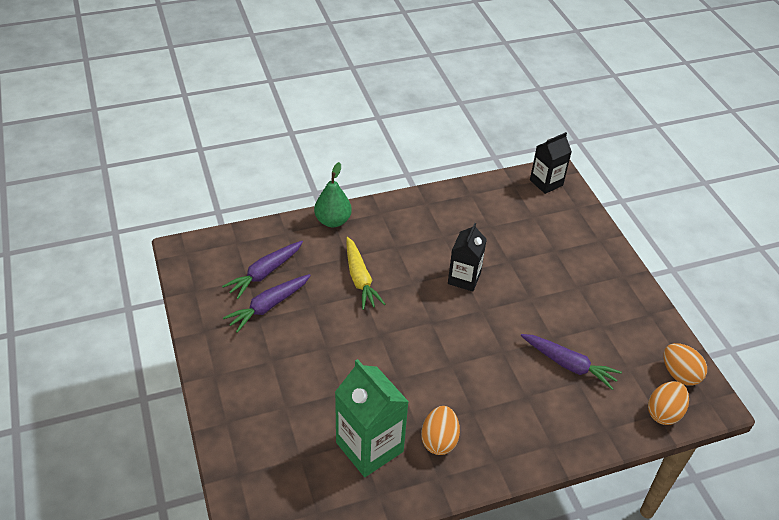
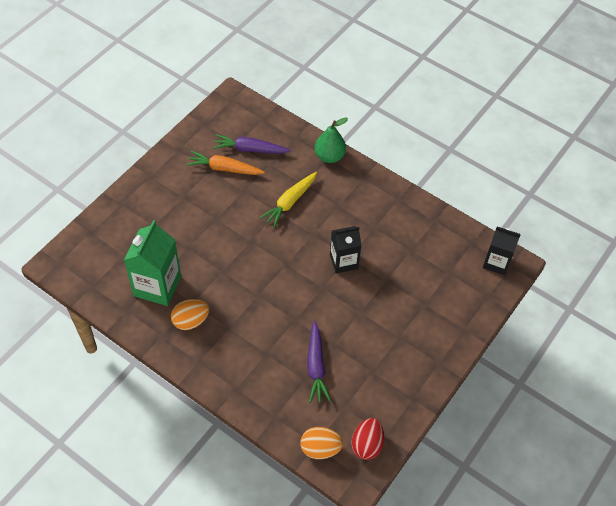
camera: 55 degrees right, 10 degrees up
purple carrot [223,274,311,333] -> orange carrot [186,151,265,175]
orange egg [663,343,707,386] -> red egg [351,418,384,460]

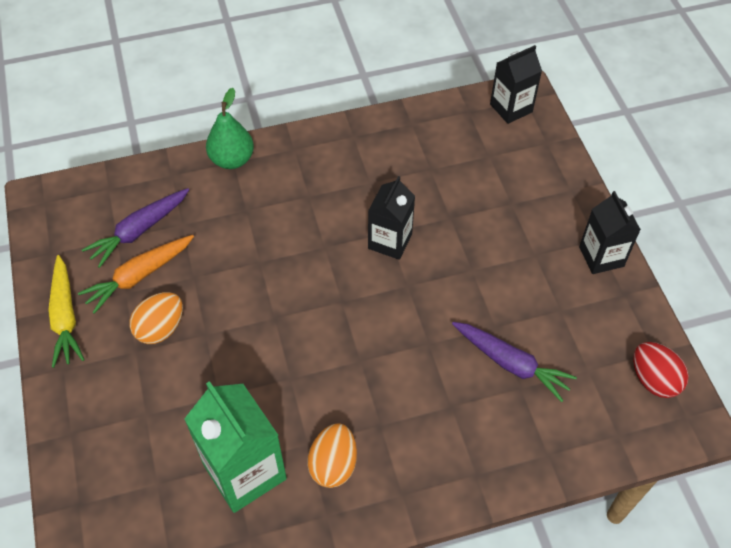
camera: 50 degrees left, 0 degrees up
yellow carrot [259,172,317,228] -> yellow carrot moved to [48,255,85,368]
orange egg [300,427,343,459] -> orange egg moved to [130,292,183,344]
none -> black carton [579,191,641,274]

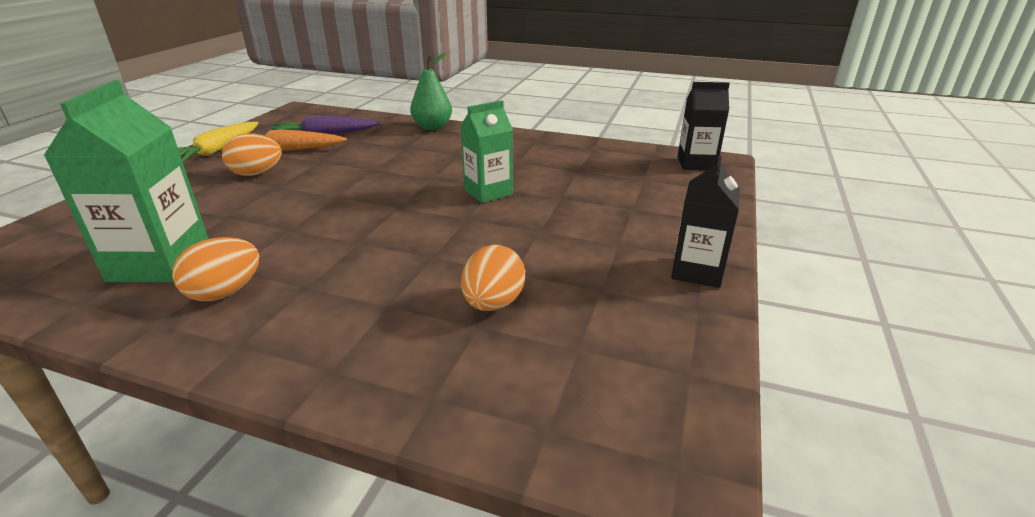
camera: 35 degrees right, 25 degrees down
black carton [368,176,415,260] -> green carton [460,100,513,203]
purple carrot [452,322,577,402] -> orange egg [461,245,525,311]
red egg [633,342,689,398] -> none

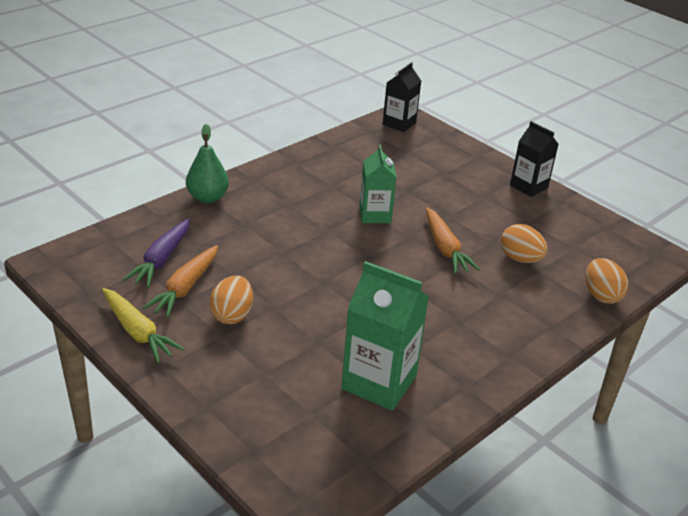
camera: 65 degrees left, 5 degrees up
orange egg [172,237,259,301] -> orange egg moved to [586,258,628,304]
none -> orange carrot [426,207,480,274]

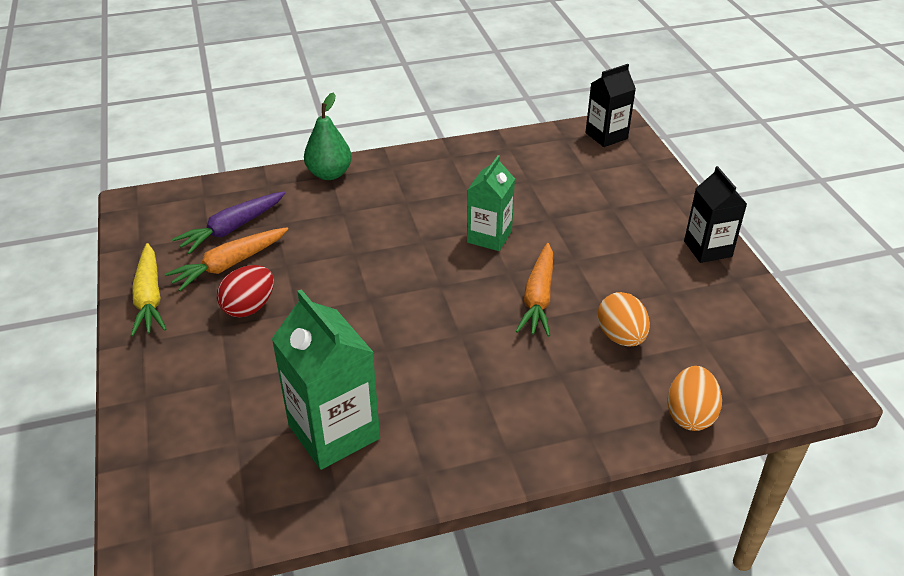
camera: 30 degrees right, 5 degrees up
orange egg [209,276,253,324] -> red egg [217,265,274,318]

